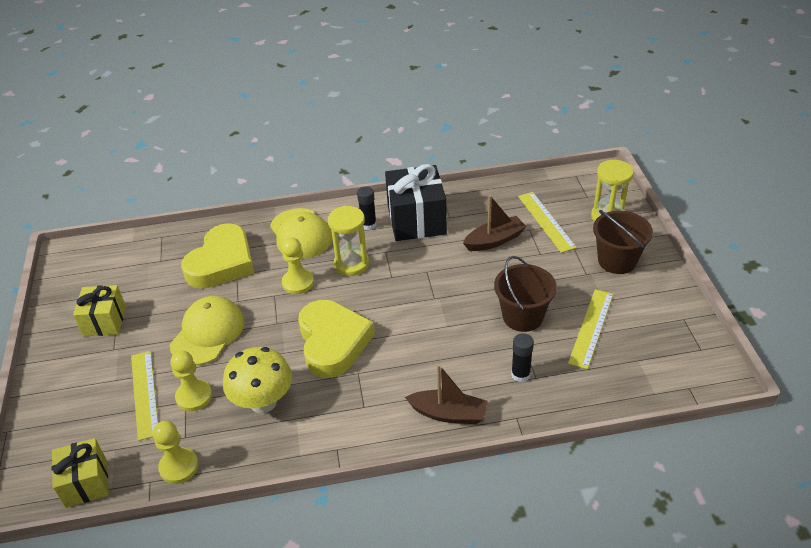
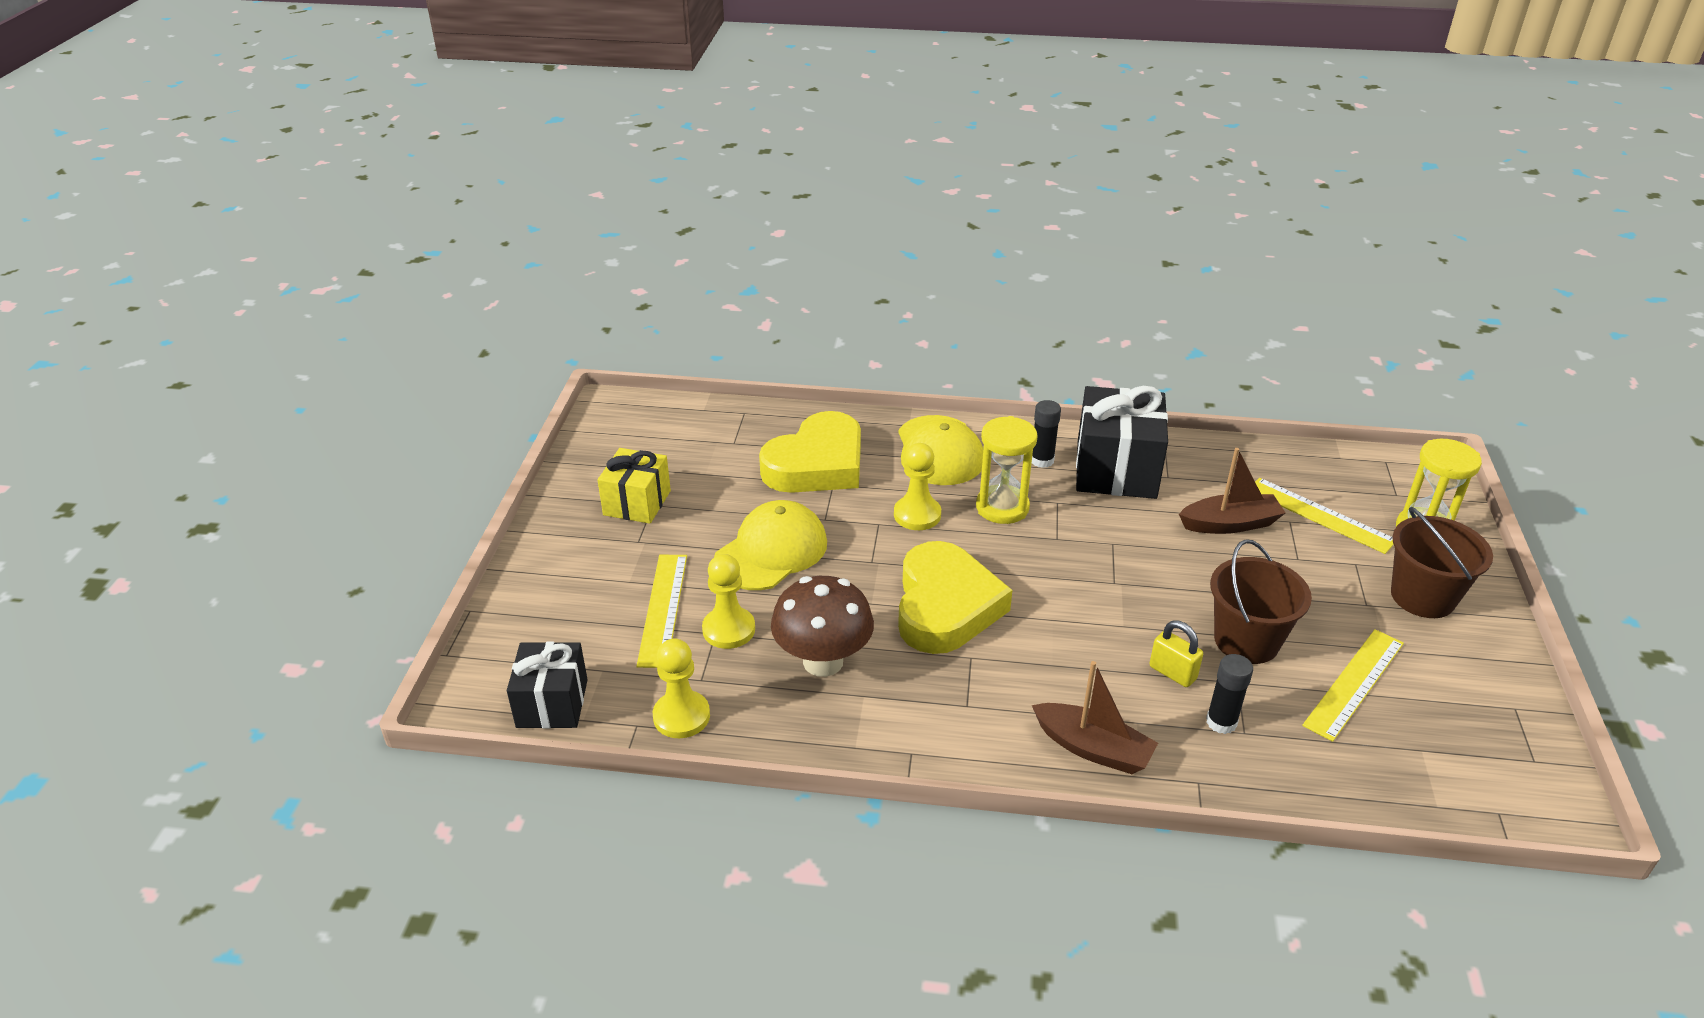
camera: 15 degrees right, 5 degrees down
yellow gift [52,438,109,508] -> black gift [507,641,588,729]
yellow mushroom [223,347,292,413] -> brown mushroom [771,576,874,677]
yellow ruler [518,192,577,253] -> yellow ruler turned 45 degrees counterclockwise [1255,478,1394,554]
none -> yellow padlock [1150,621,1203,687]

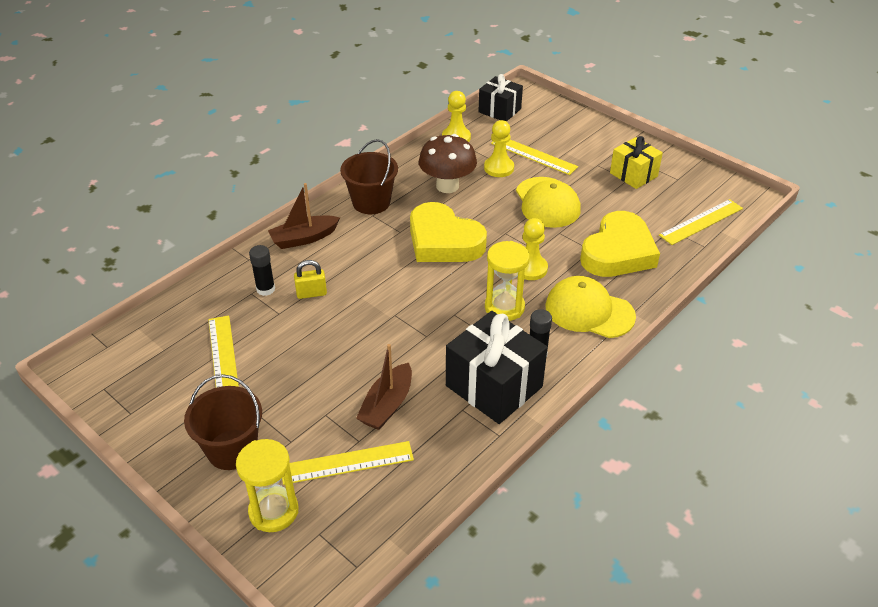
camera: 125 degrees right, 5 degrees up
yellow heart [759,411,861,493] -> yellow heart turned 135 degrees counterclockwise [580,211,660,277]
brown bucket [1210,539,1312,664] -> brown bucket moved to [340,139,398,214]
none -> yellow ruler [659,199,743,245]

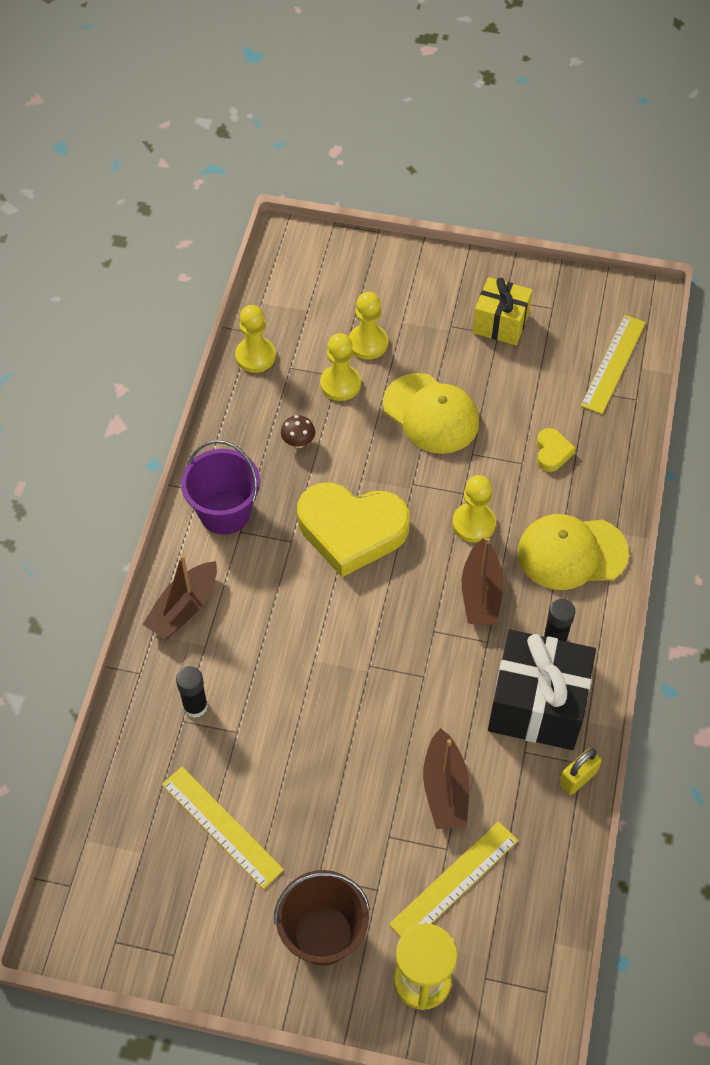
camera: 30 degrees left, 15 degrees up
yellow padlock [294,260,327,299] -> yellow padlock moved to [559,748,602,795]
brown bucket [340,139,398,214] -> purple bucket [181,440,260,535]
brown mushroom [419,134,477,193] -> brown mushroom [281,415,315,448], size x0.44
black gift [478,74,523,122] -> none
yellow hourglass [485,241,530,321] -> brown boat [462,537,504,625]
yellow ruler [491,139,578,175] -> yellow pawn [349,292,388,360]
yellow heart [580,211,660,277] -> yellow heart [537,428,576,472], size x0.42

